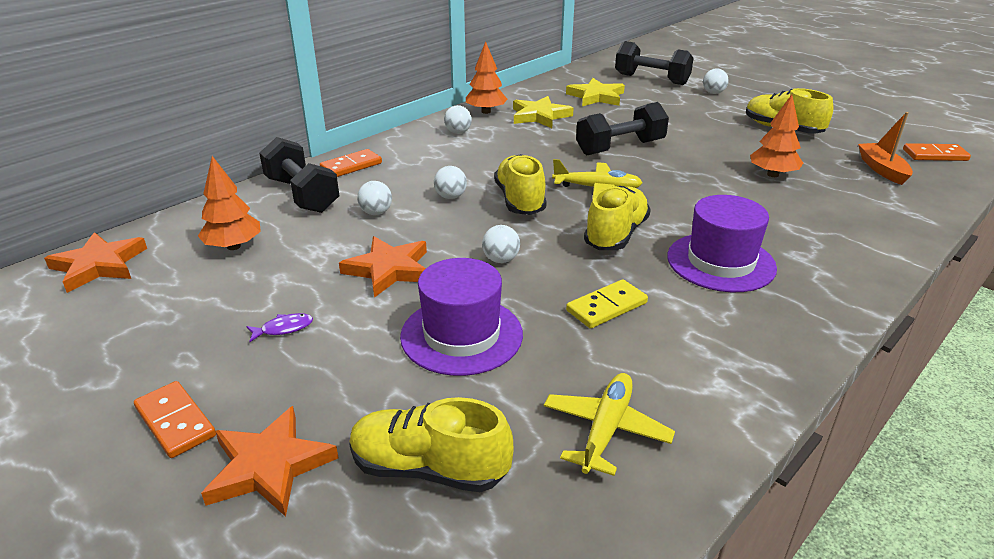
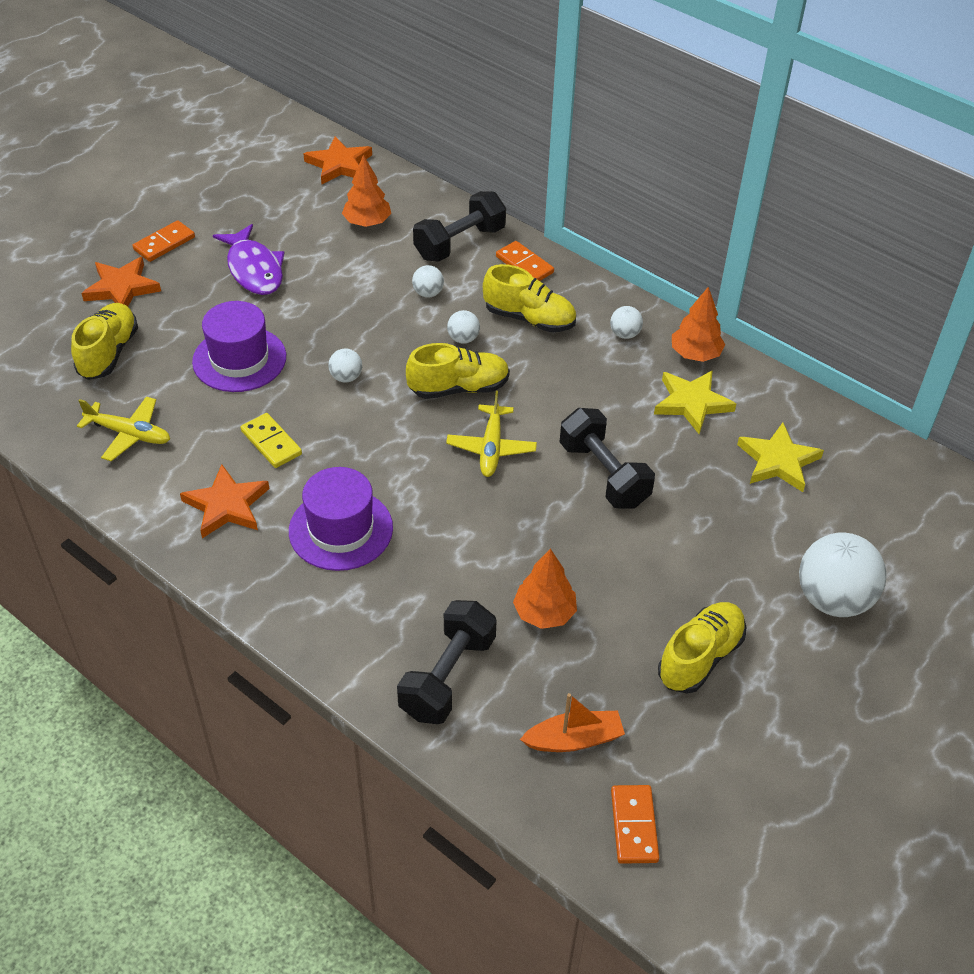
camera: 85 degrees right, 15 degrees up
purple fish [246,313,313,342] -> purple fish [213,224,284,295], size x2.36
orange star [339,236,427,298] -> orange star moved to [180,464,269,538]
yellow shoe [584,186,651,250] -> yellow shoe moved to [483,264,576,332]
black dumbbell [615,41,694,85] -> black dumbbell moved to [397,600,497,724]
white ball [703,68,729,94] -> white ball [799,533,886,617], size x2.15

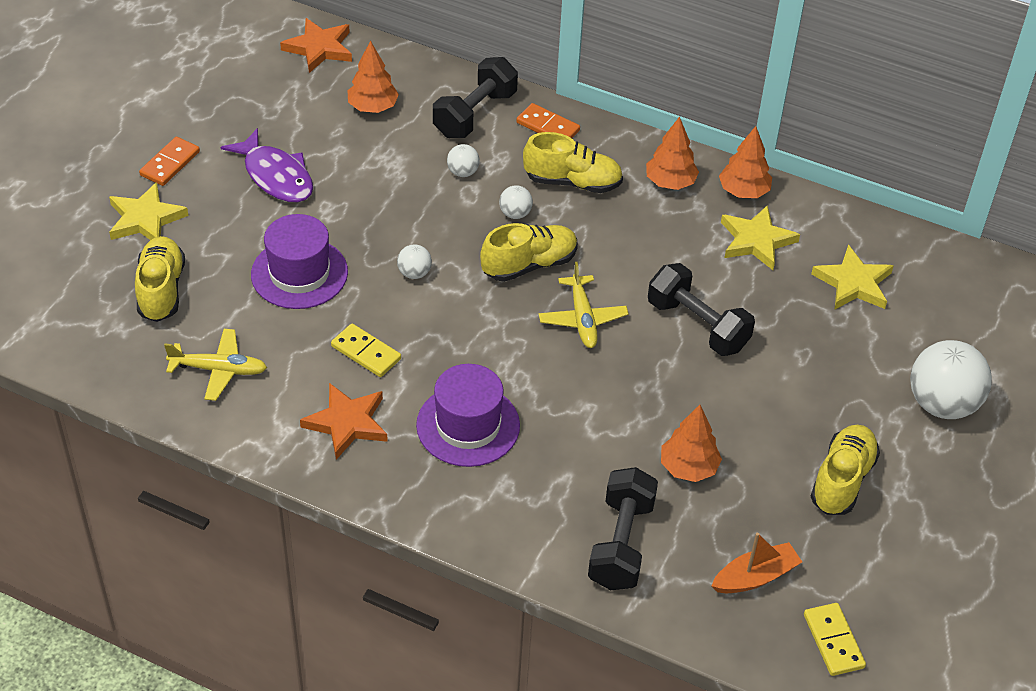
camera: 15 degrees left, 0 degrees up
orange star [81,257,161,306] -> yellow star [109,182,188,240]
white ball [610,306,643,339] -> orange tree [646,116,699,190]
orange domino [611,785,659,864] -> yellow domino [804,603,866,676]

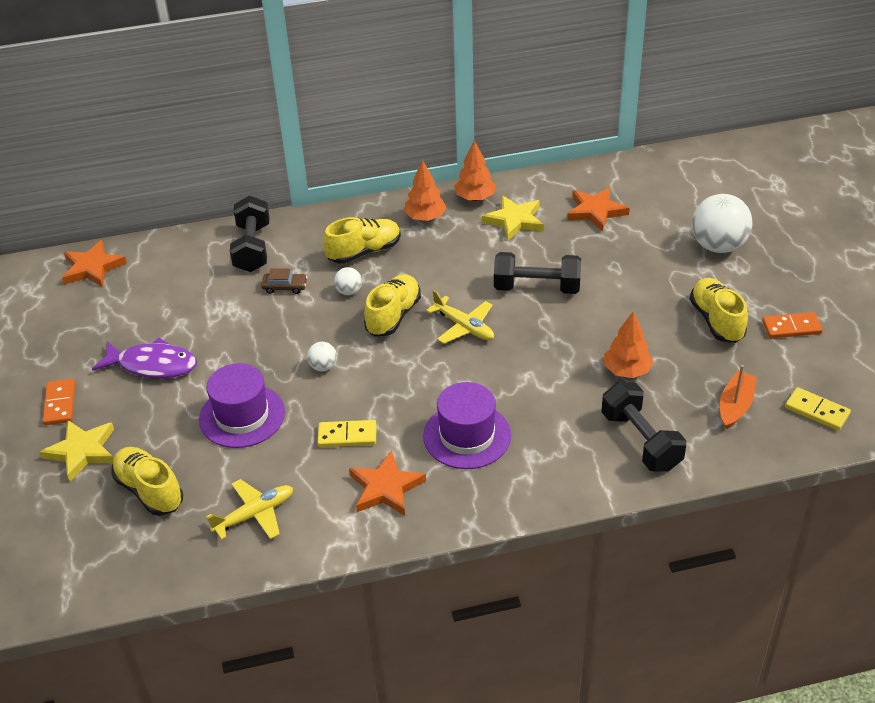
camera: 35 degrees left, 5 degrees down
orange tree [348,41,399,113] -> none
white ball [447,144,480,177] -> brown car [261,268,308,294]
orange domino [516,103,580,138] -> orange domino moved to [762,312,823,338]
yellow star [811,245,894,310] -> orange star [567,187,630,232]

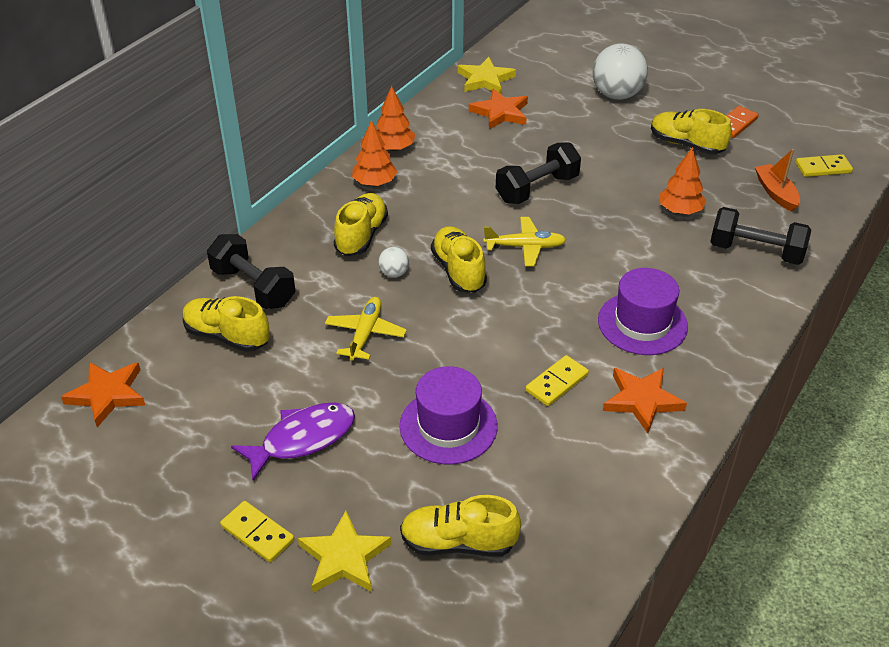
camera: 45 degrees left, 0 degrees up
orange domino [43,379,75,425] -> yellow domino [220,501,294,562]
yellow plane [206,479,293,540] -> yellow plane moved to [325,297,407,361]
brown car [261,268,308,294] -> none
white ball [307,342,337,371] -> none
yellow star [482,195,544,241] -> yellow star moved to [458,57,516,94]
none -> yellow shoe [183,296,270,352]

